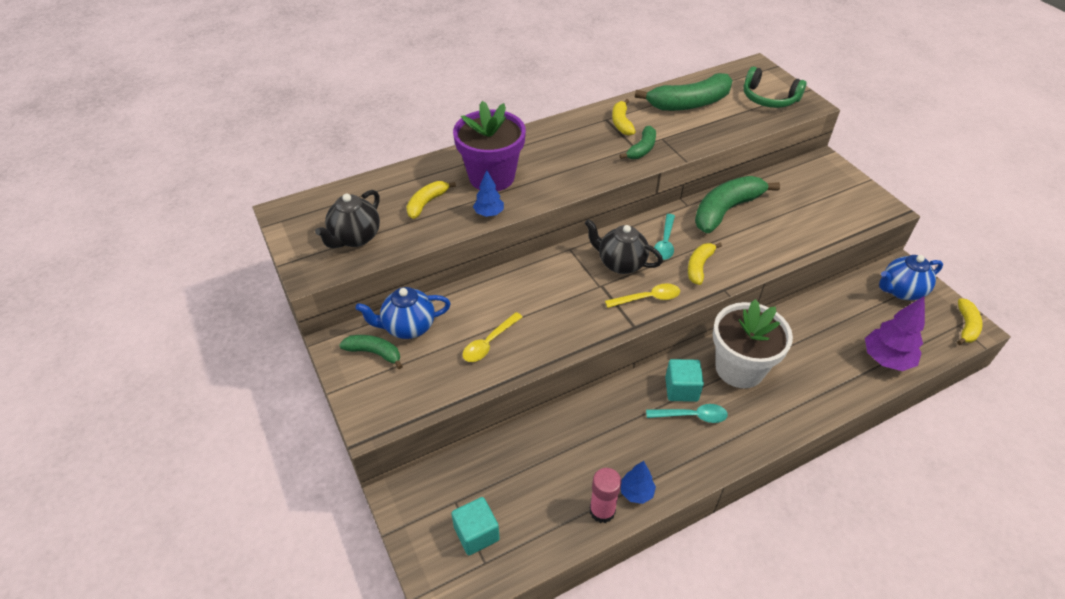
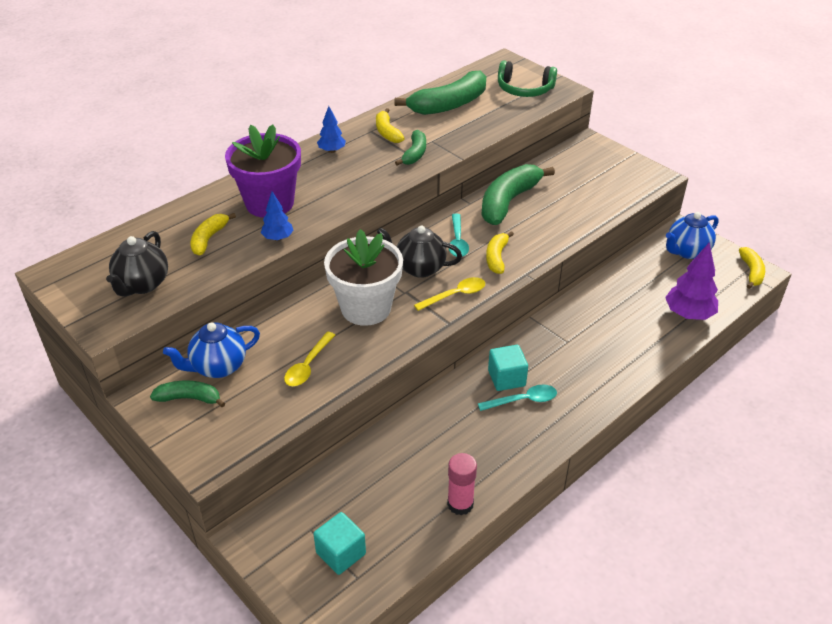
camera: 15 degrees left, 5 degrees down
blue tree [621,461,656,504] -> blue tree moved to [317,106,346,153]
white flower pot [713,299,793,388] -> white flower pot moved to [324,229,403,326]

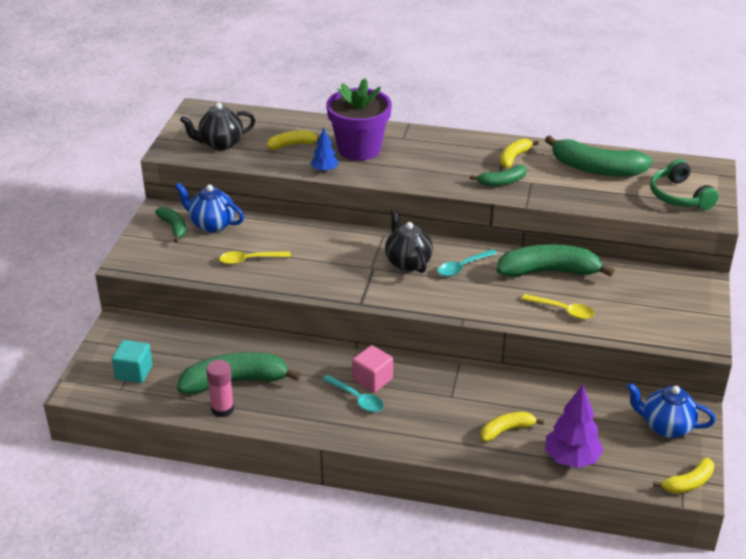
camera: 55 degrees right, 5 degrees down
blue tree [317,106,346,153] -> none
white flower pot [324,229,403,326] -> none
yellow spoon [414,277,485,311] -> yellow spoon moved to [522,294,595,319]
yellow banana [486,231,514,274] -> yellow banana moved to [481,412,544,442]
turquoise cube [488,345,528,391] -> pink cube [353,345,393,393]
none -> green banana [177,352,301,394]

